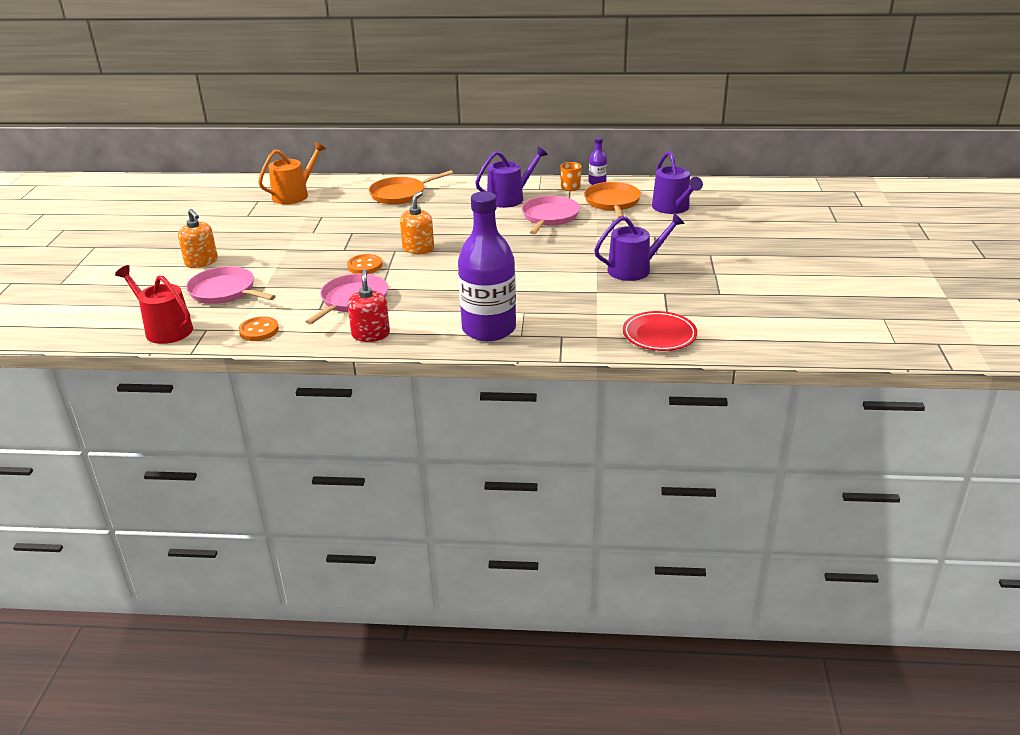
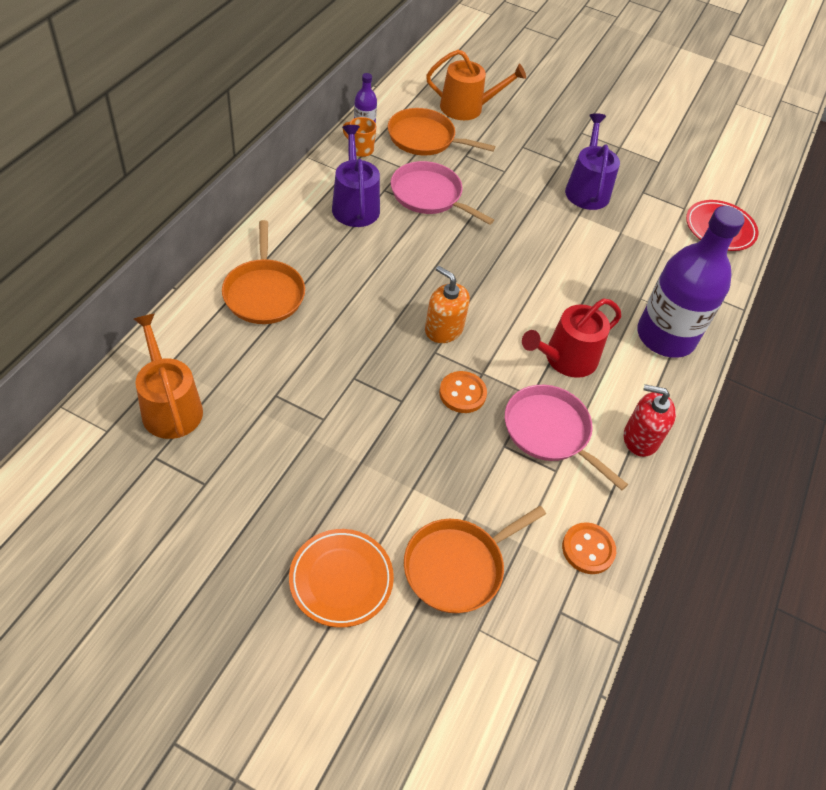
camera: 75 degrees left, 20 degrees up
red watering can [115,265,193,344] -> red watering can moved to [522,299,621,378]
orange soap dispenser [178,209,218,268] -> orange plate [289,529,394,628]
pink pan [186,266,276,304] -> orange pan [404,506,546,613]
purple watering can [652,151,703,214] -> orange watering can [426,50,526,120]

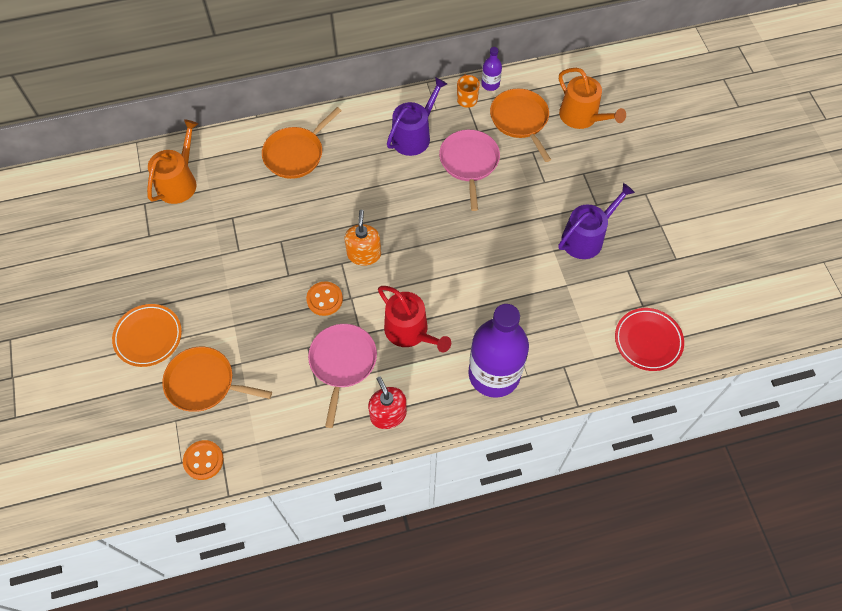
camera: 55 degrees right, 10 degrees up
red watering can [522,299,621,378] -> red watering can turned 150 degrees counterclockwise [378,286,451,352]
orange button [562,522,616,574] -> orange button moved to [183,440,224,480]

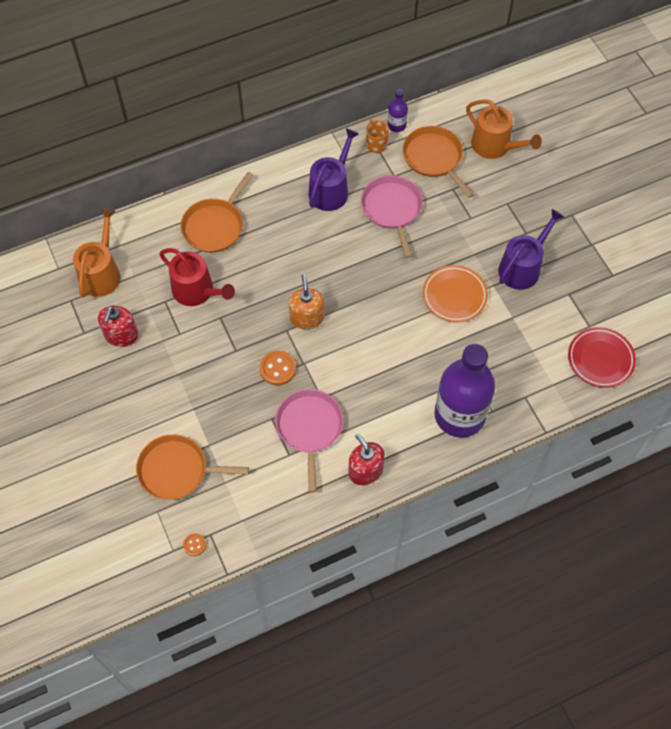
camera: 10 degrees left, 0 degrees up
orange plate [112,304,182,367] -> orange plate moved to [423,265,488,322]
orange button [183,440,224,480] -> orange button [183,533,206,556], size x0.58
red watering can [378,286,451,352] -> red watering can moved to [159,248,235,306]
none -> red soap dispenser [98,305,138,347]

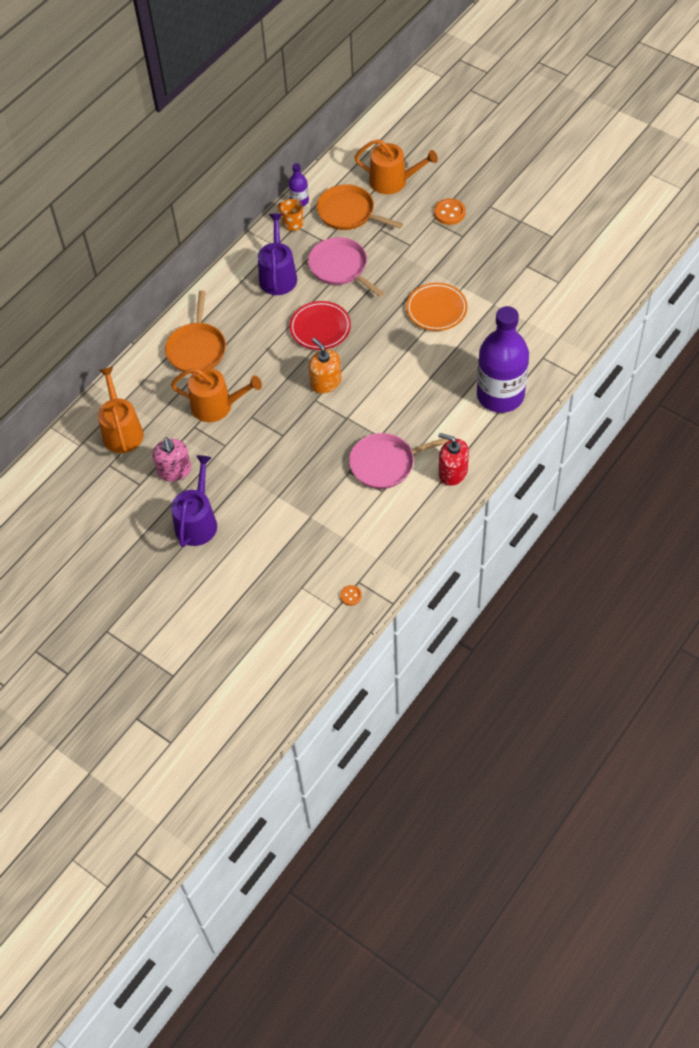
camera: 25 degrees left, 5 degrees down
red soap dispenser [98,305,138,347] -> pink soap dispenser [153,437,191,481]
orange pan [136,434,249,500] -> none
red watering can [159,248,235,306] -> orange watering can [171,368,262,422]
orange button [260,351,296,385] -> orange button moved to [434,198,466,225]
pink pan [275,389,344,493] -> pink pan turned 75 degrees counterclockwise [349,433,449,489]
purple watering can [498,209,564,290] -> purple watering can moved to [171,455,217,547]
red plate [568,327,636,388] -> red plate moved to [289,301,351,350]

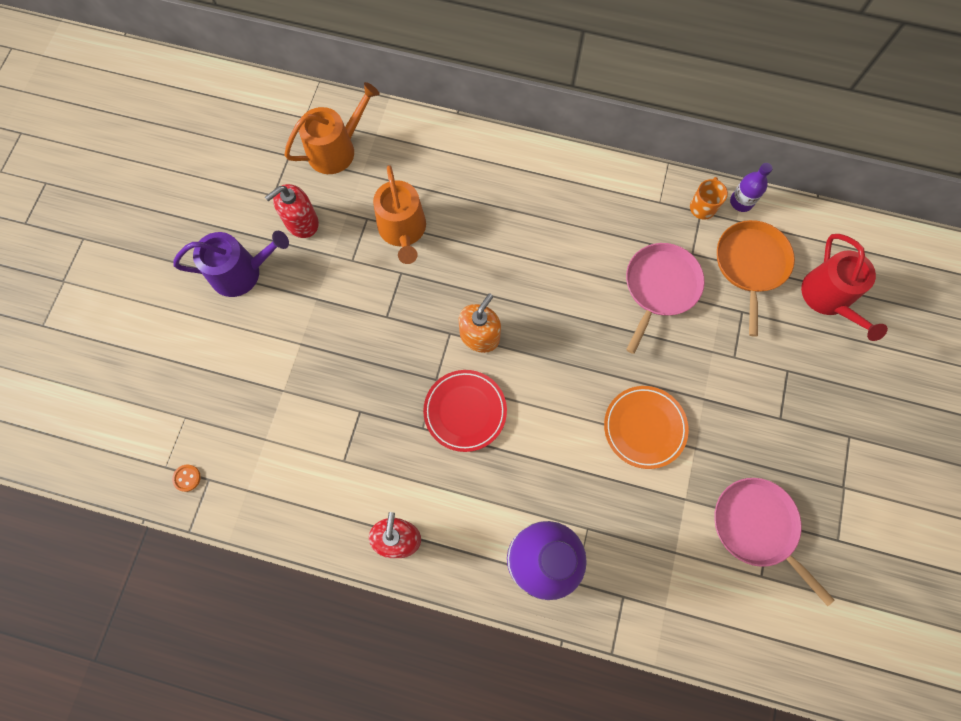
camera: 65 degrees right, 15 degrees up
pink soap dispenser [153,437,191,481] -> red soap dispenser [265,184,319,238]
orange pan [165,291,226,374] -> none
purple watering can [258,214,297,295] -> none
red plate [289,301,351,350] -> red plate moved to [423,370,507,452]
pink pan [349,433,449,489] -> pink pan moved to [714,478,834,606]
orange watering can [355,139,438,194] -> red watering can [801,234,888,341]
orange button [434,198,466,225] -> none

